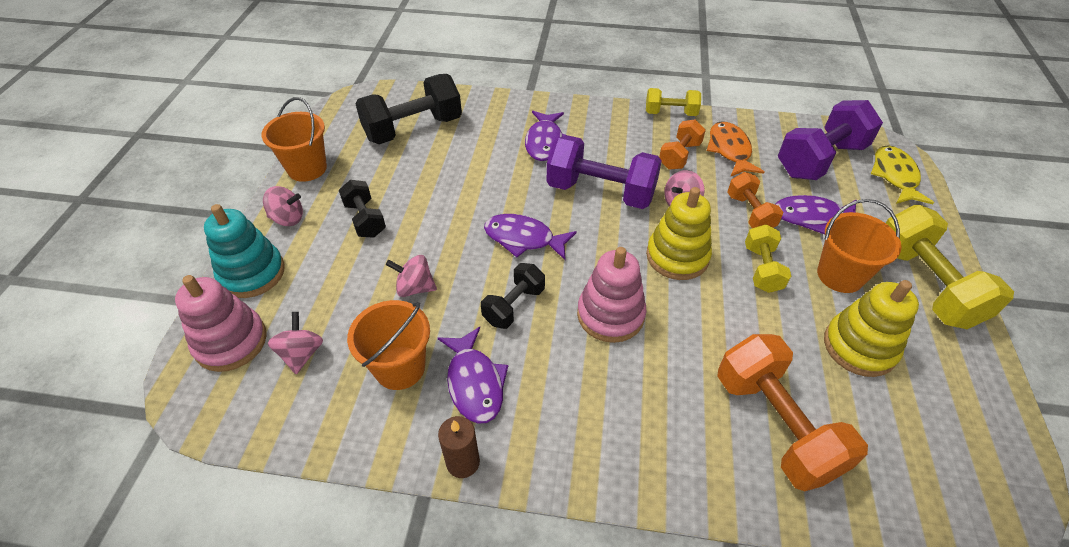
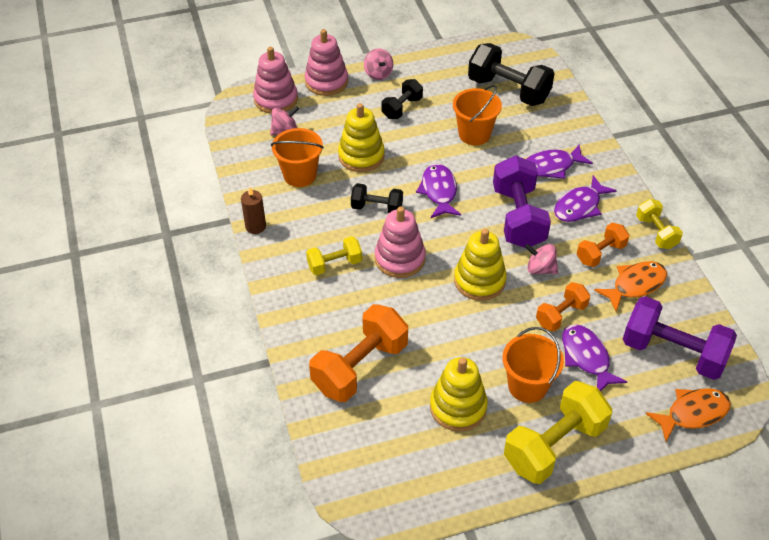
camera: 65 degrees right, 0 degrees up
turquoise stacking toy [204,204,285,298] -> pink stacking toy [304,29,348,96]
orange bucket [262,97,327,182] -> orange bucket moved to [453,85,502,145]
pink spinning top [386,255,437,297] -> yellow stacking toy [338,103,385,172]
purple fish [438,327,508,424] -> purple fish moved to [554,175,617,222]
orange dumbbell [659,119,706,170] -> orange dumbbell turned 45 degrees counterclockwise [577,223,629,267]
yellow dumbbell [745,224,791,293] -> yellow dumbbell moved to [306,236,362,276]
yellow fish [871,145,934,204] -> orange fish [645,388,731,442]

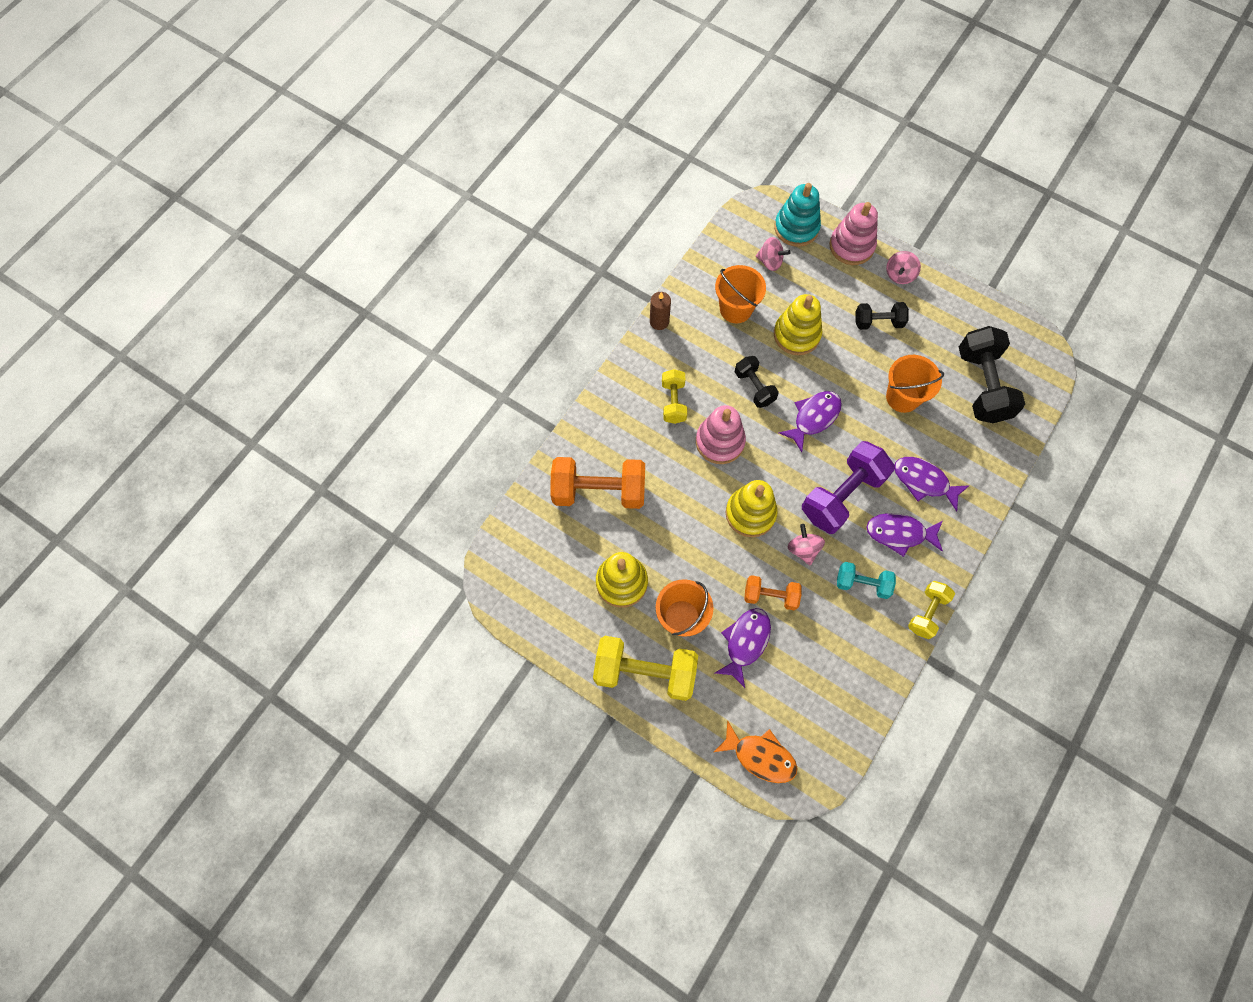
camera: 50 degrees right, 20 degrees up
pink stacking toy [253,47,298,114] -> turquoise stacking toy [774,183,821,247]
yellow dumbbell [306,236,362,276] -> yellow dumbbell turned 60 degrees clockwise [662,369,687,424]
orange dumbbell [577,223,629,267] -> turquoise dumbbell [837,562,896,599]
orange fish [594,261,667,311] -> none
purple dumbbell [623,296,737,380] -> none

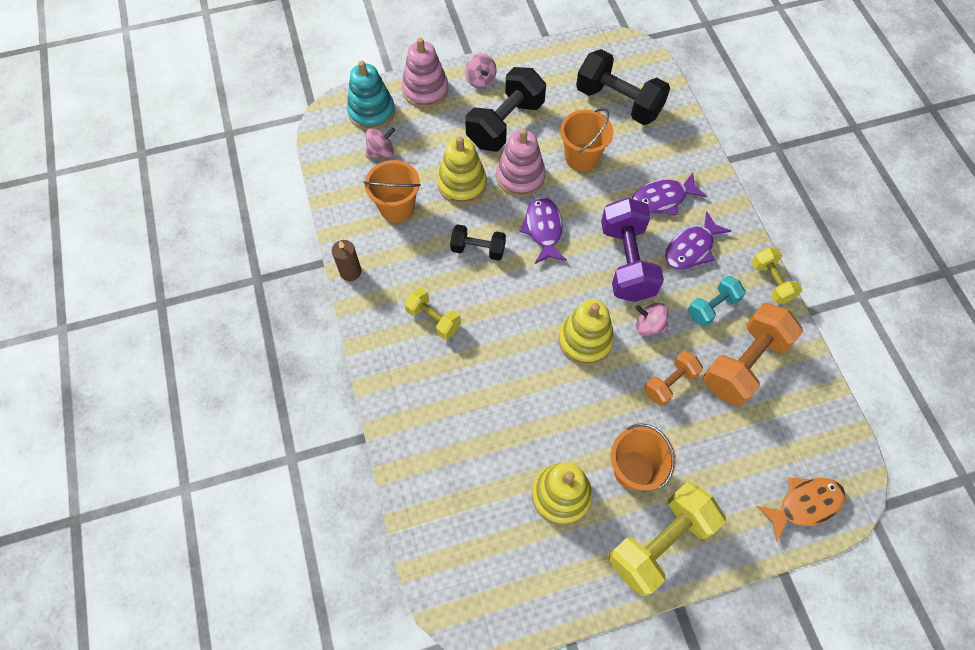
camera: 50 degrees left, 5 degrees down
orange dumbbell [550,457,645,509] -> orange dumbbell moved to [703,303,803,407]
pink stacking toy [696,405,746,464] -> pink stacking toy moved to [496,128,546,197]
purple fish [715,608,771,688] -> none
black dumbbell [855,302,909,330] -> black dumbbell [465,67,546,151], size x1.78

